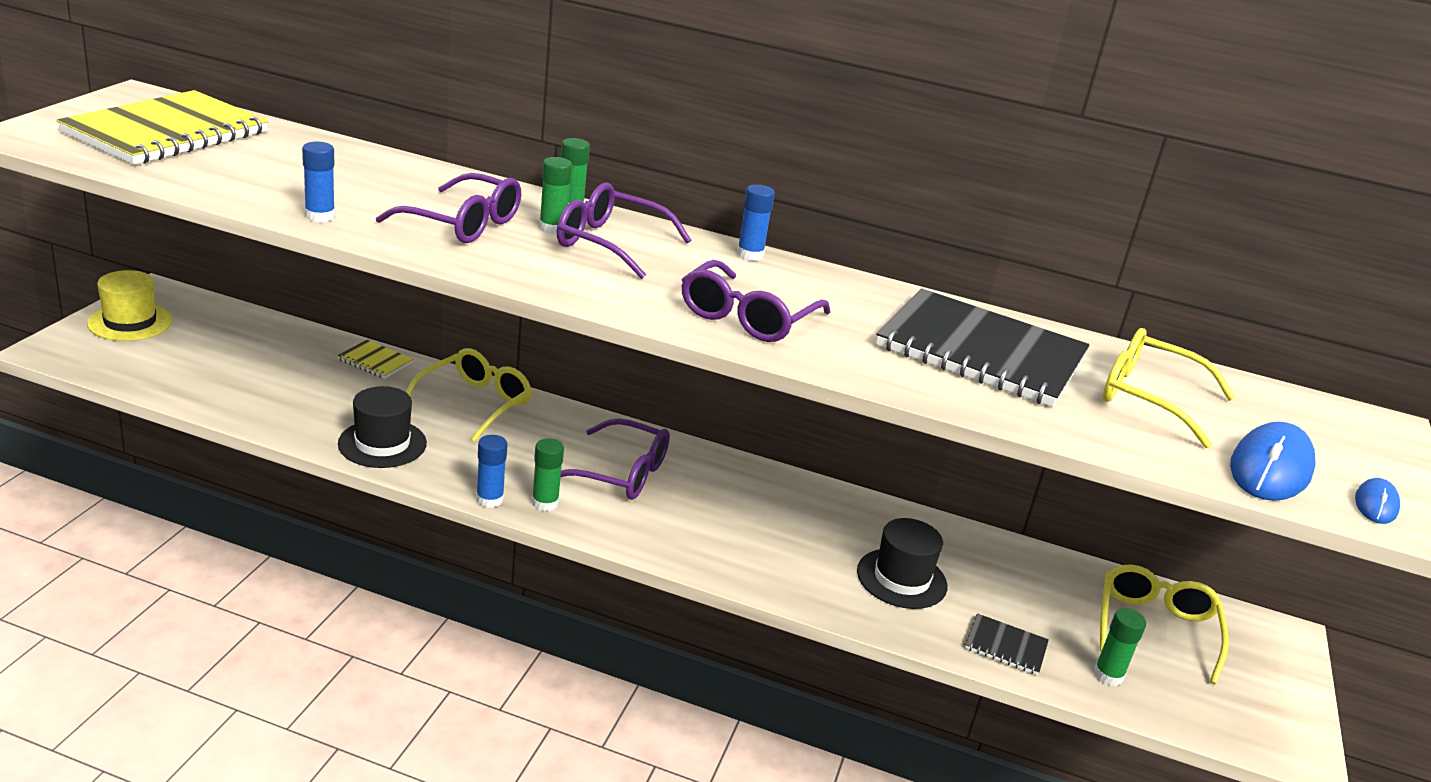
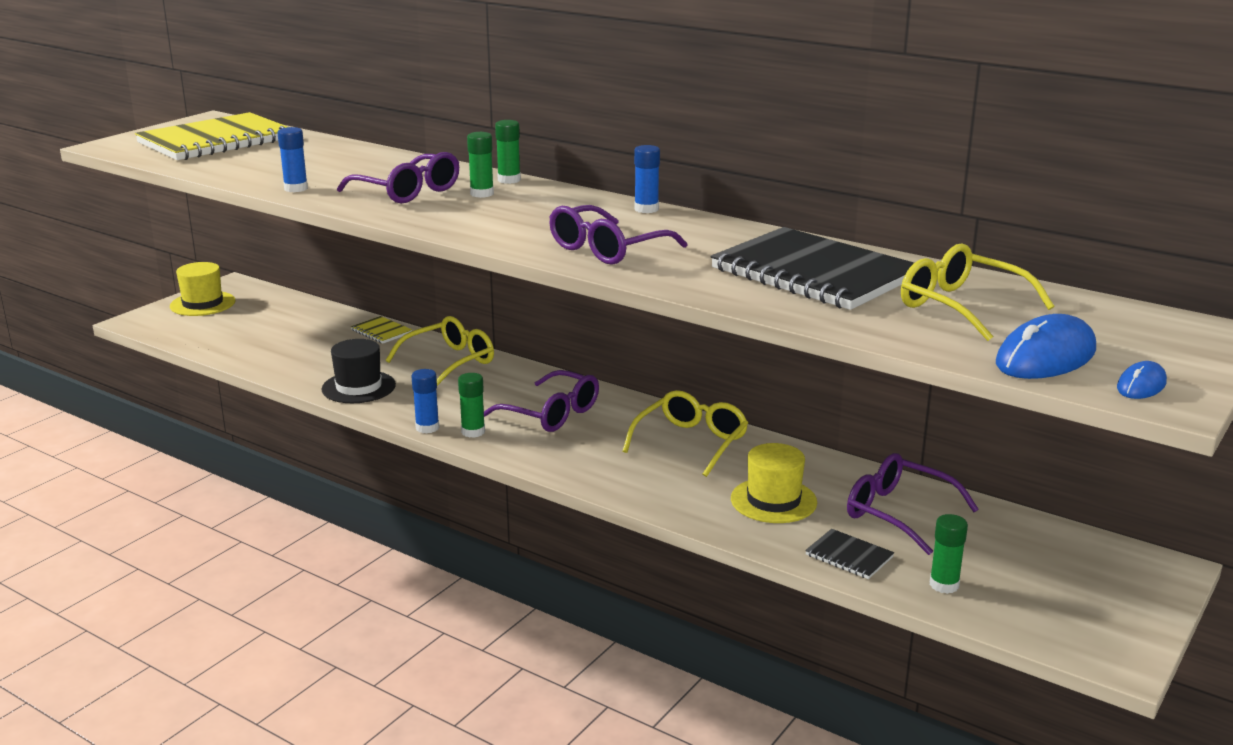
camera: 20 degrees right, 5 degrees down
purple glasses [557,182,691,279] -> purple glasses moved to [847,453,979,555]
black hat [857,518,947,609] -> yellow hat [731,443,817,523]
yellow glasses [1100,565,1229,684] -> yellow glasses moved to [623,390,748,477]

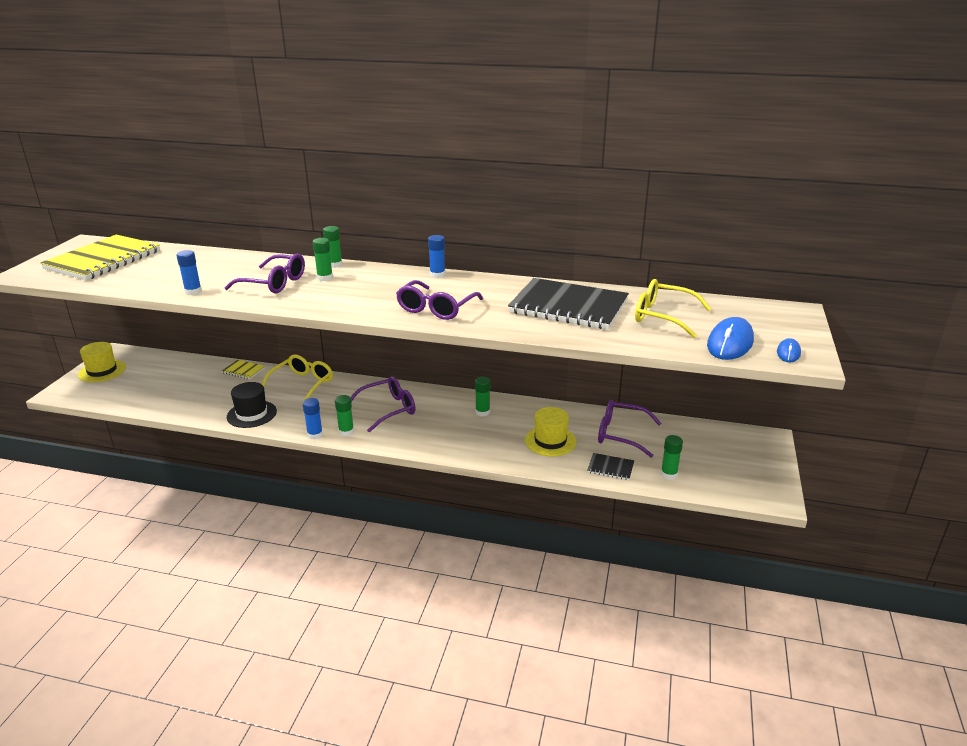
camera: 20 degrees left, 5 degrees up
purple glasses [484,370,599,432] -> purple glasses turned 45 degrees counterclockwise [350,376,416,433]
yellow glasses [623,390,748,477] -> green glue stick [475,377,490,416]

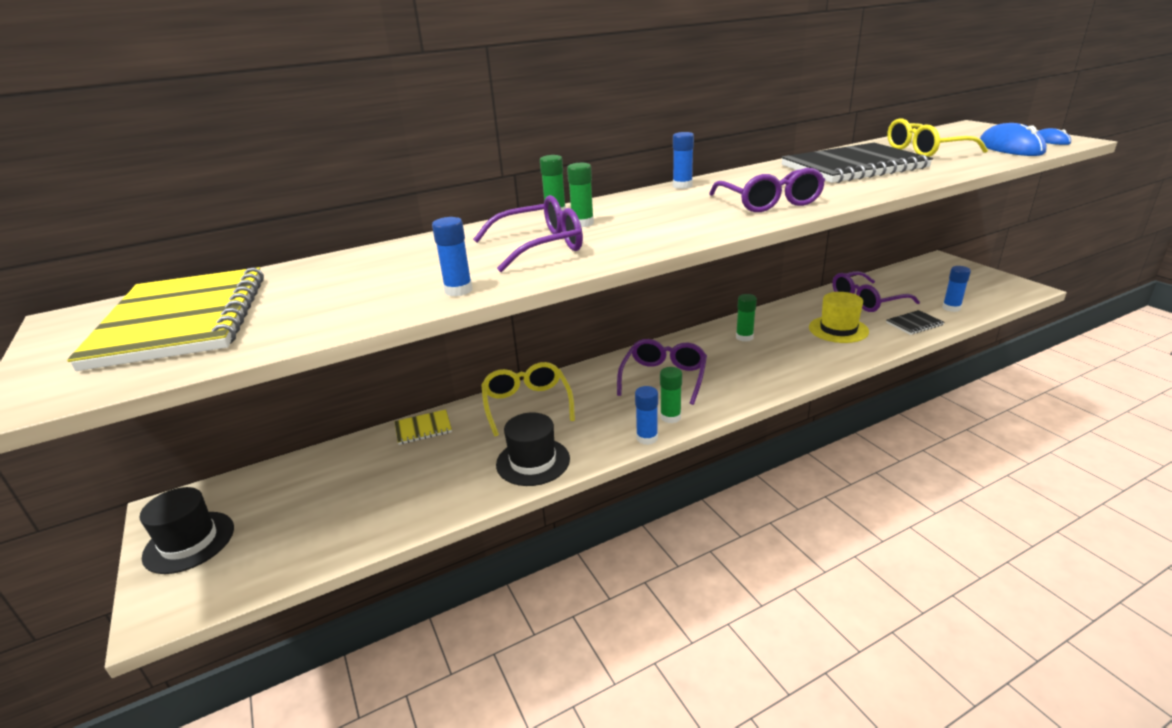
camera: 40 degrees left, 0 degrees up
yellow hat [78,342,126,382] -> black hat [140,487,234,574]
green glue stick [661,435,683,480] -> blue glue stick [942,266,971,312]

